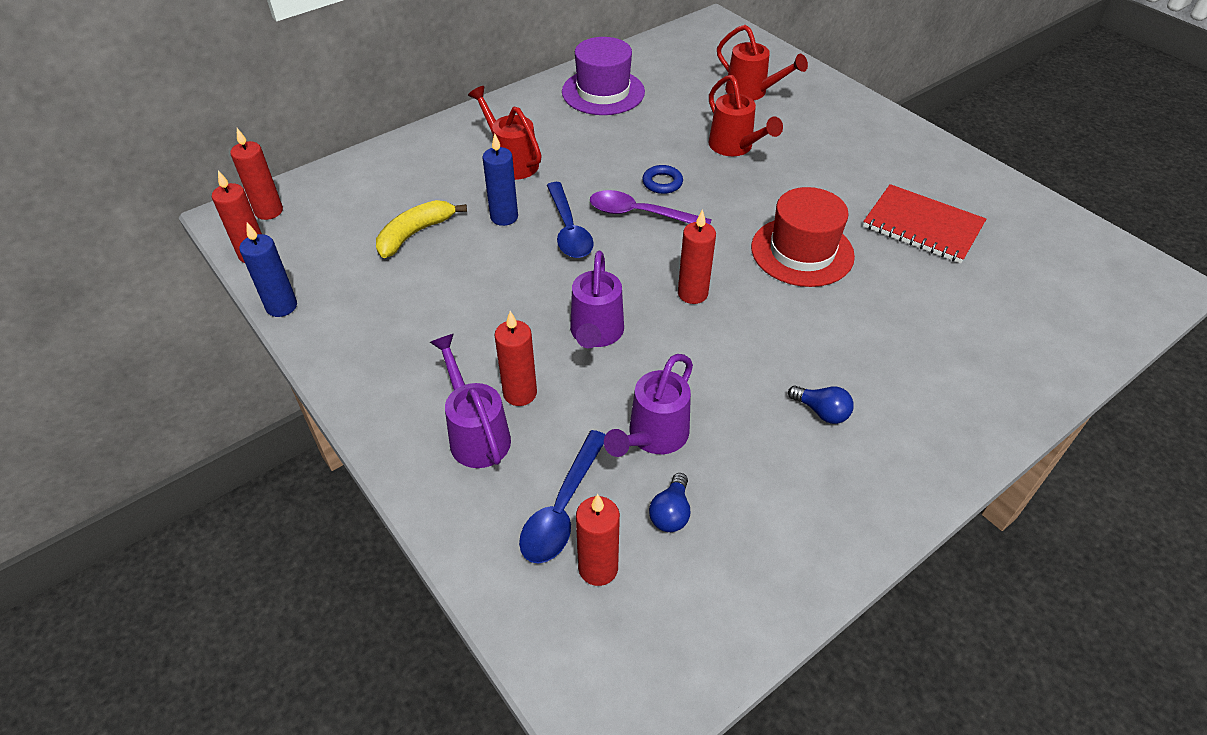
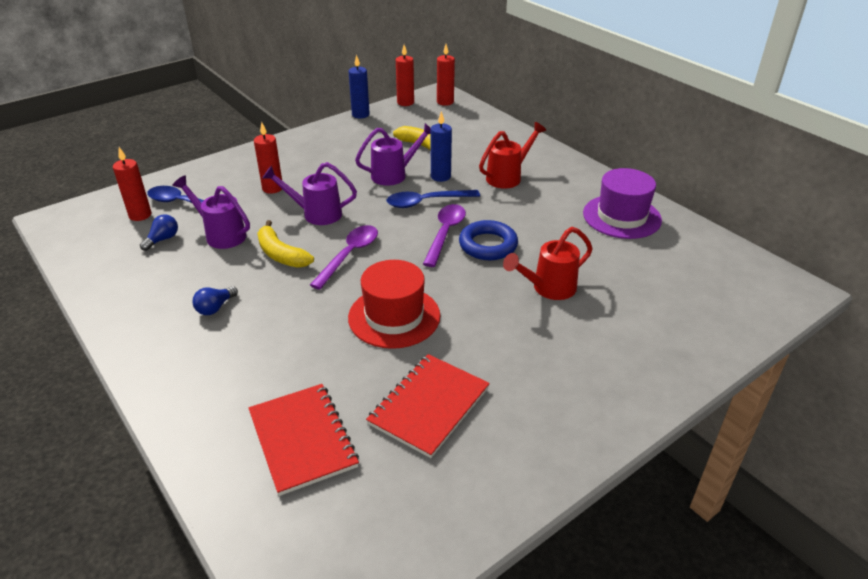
camera: 90 degrees right, 10 degrees down
purple watering can [430,334,511,468] -> purple watering can moved to [355,123,431,186]
blue ring [642,165,683,194] -> blue ring [459,220,518,260], size x1.67
blue light bulb [649,473,690,532] -> blue light bulb turned 105 degrees clockwise [140,214,178,251]
red candle [678,209,716,304] -> purple spoon [310,225,378,289]
red watering can [717,25,808,101] -> none
none -> red notebook [249,384,359,496]
none -> yellow banana [257,220,314,268]

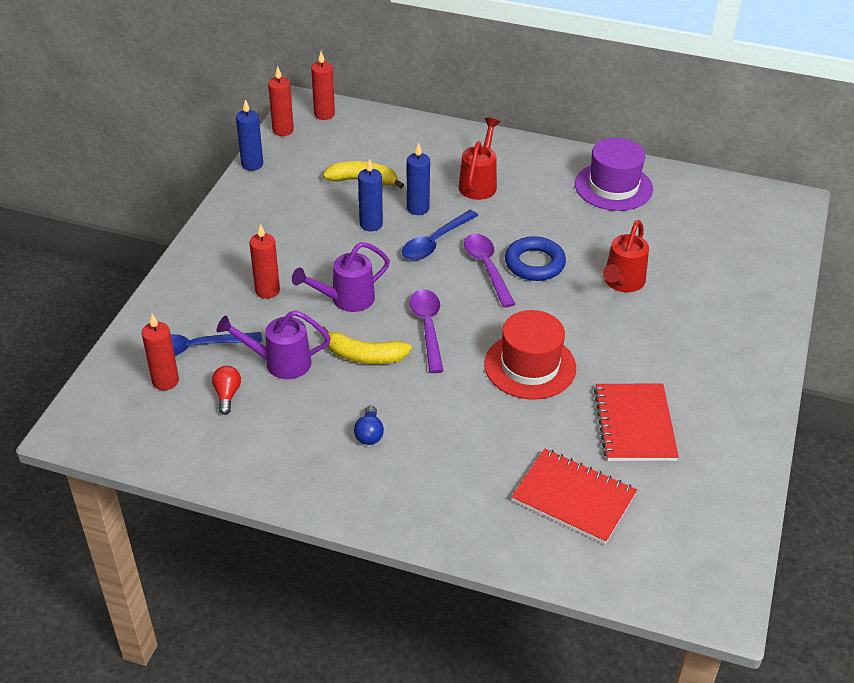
camera: 35 degrees left, 5 degrees up
blue light bulb [140,214,178,251] -> red light bulb [212,366,241,415]
purple watering can [355,123,431,186] -> blue candle [358,158,383,231]

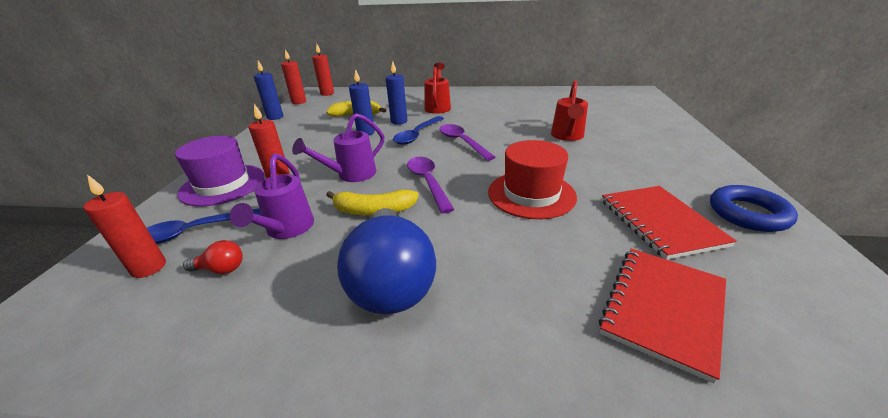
camera: 10 degrees left, 10 degrees down
red light bulb [212,366,241,415] -> red light bulb turned 105 degrees clockwise [183,240,243,274]
purple watering can [216,310,331,379] -> purple watering can turned 75 degrees counterclockwise [230,154,314,239]
blue light bulb [354,405,384,445] -> blue light bulb [337,208,436,314], size x2.47
blue ring [505,236,566,281] -> blue ring moved to [710,185,798,232]
red notebook [511,449,637,544] -> red notebook turned 75 degrees counterclockwise [599,249,726,383]
purple hat [575,138,653,211] -> purple hat moved to [175,136,265,206]

